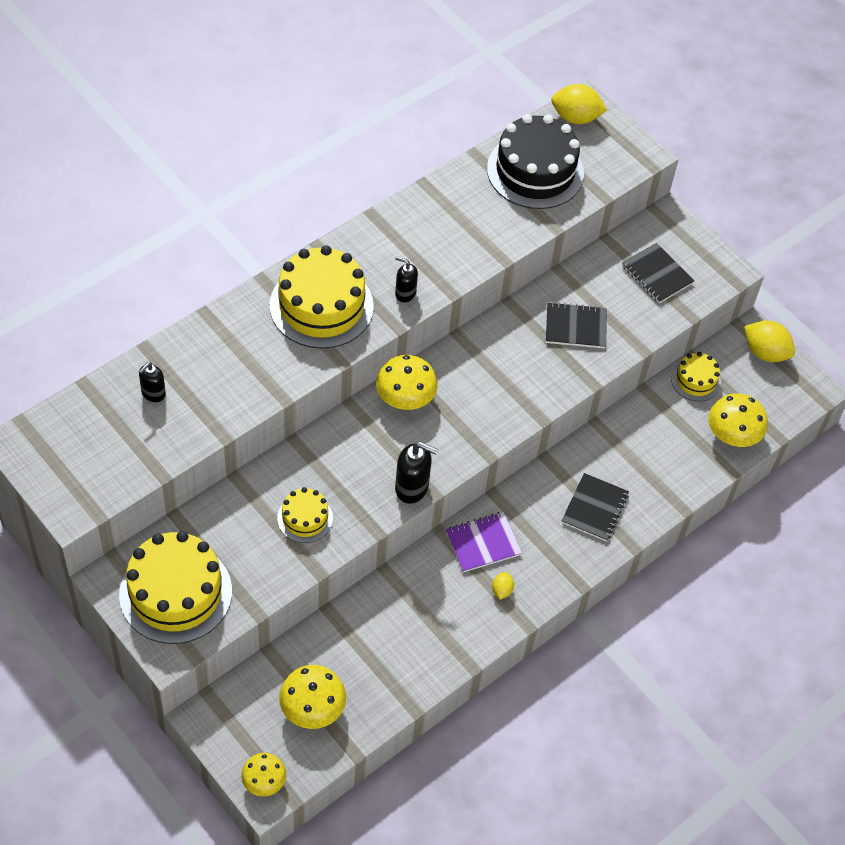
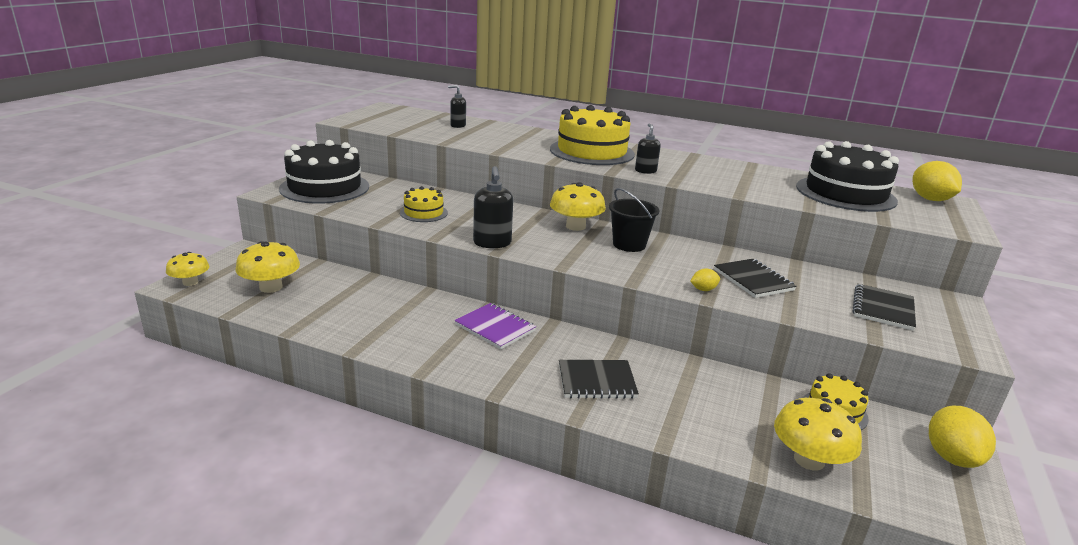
camera: 65 degrees right, 30 degrees down
yellow cake [119,531,232,644] -> black cake [279,140,369,204]
yellow lemon [492,572,514,600] -> yellow lemon moved to [690,269,720,291]
none -> black bucket [609,188,659,252]

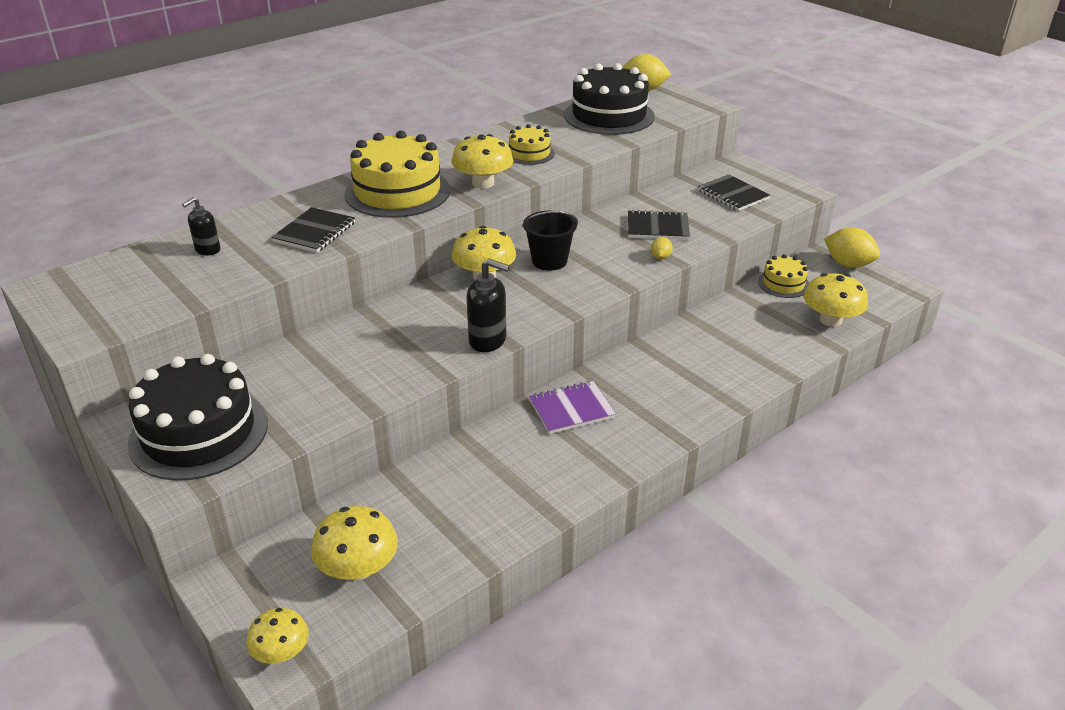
camera: 60 degrees left, 10 degrees up
yellow cake [400,186,448,222] -> yellow cake moved to [509,124,555,165]
black notebook [559,360,639,399] -> black notebook moved to [271,207,355,253]
black soap dispenser [635,123,661,174] -> yellow mushroom [451,134,513,188]

